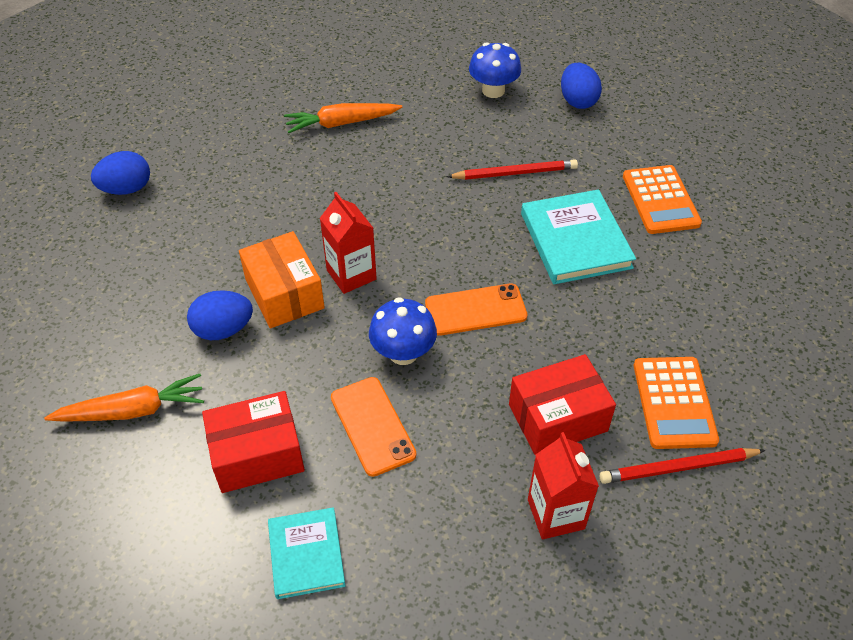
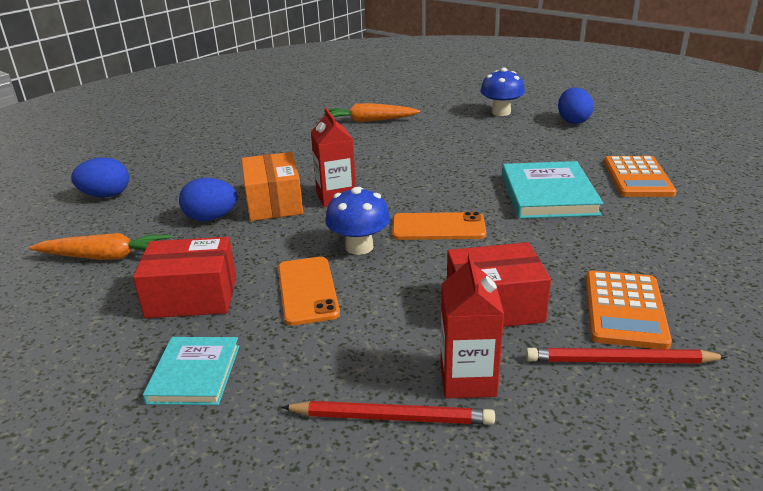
camera: 15 degrees right, 20 degrees down
blue egg [91,151,150,195] -> blue egg moved to [71,157,129,197]
red pencil [446,159,578,180] -> red pencil moved to [281,401,495,425]

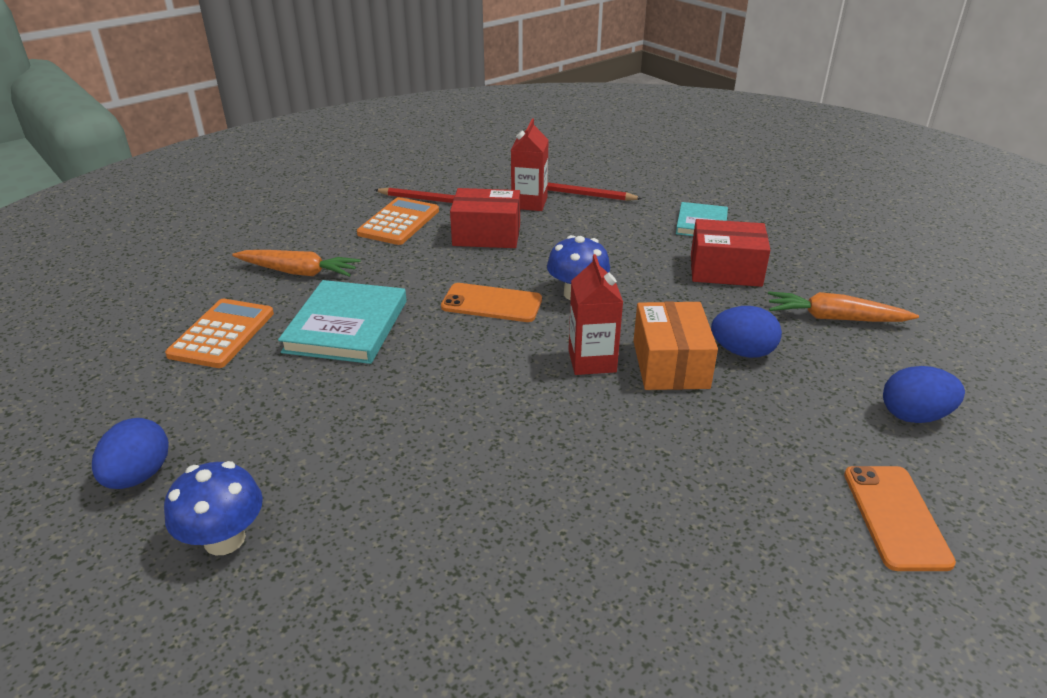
camera: 170 degrees left, 5 degrees up
orange phone [278,257,340,326] -> orange phone moved to [844,466,956,571]
orange carrot [324,103,420,122] -> orange carrot moved to [232,250,360,277]

